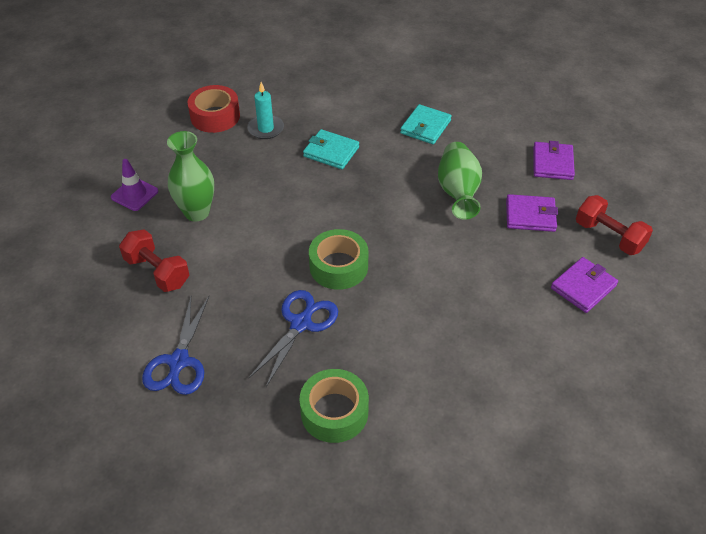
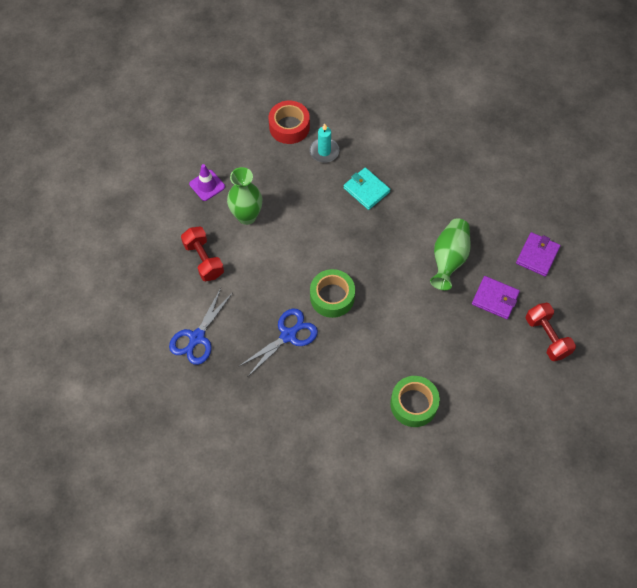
camera: 20 degrees right, 15 degrees up
green tape [300,369,369,443] -> green tape moved to [390,376,440,427]
turquoise wallet [400,104,452,144] -> none
purple wallet [551,257,618,313] -> none

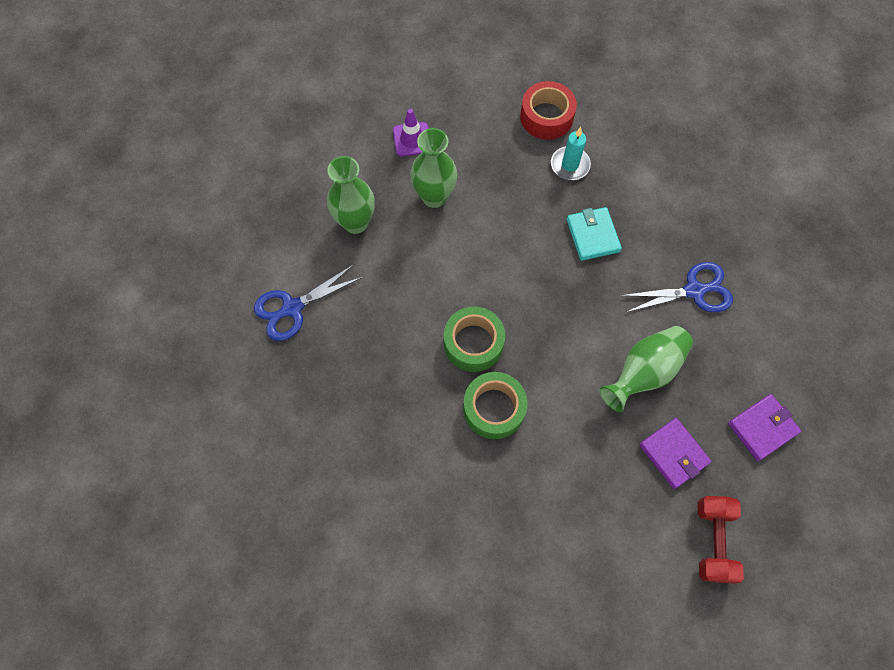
camera: 30 degrees right, 5 degrees up
red dumbbell [181,226,224,281] -> green vase [327,156,375,234]
blue scissors [238,309,318,376] -> blue scissors moved to [620,262,733,313]
green tape [390,376,440,427] -> green tape moved to [463,372,528,439]

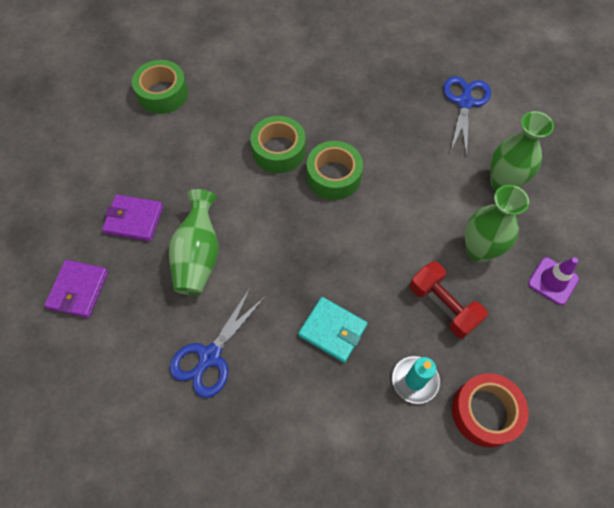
camera: 135 degrees right, 5 degrees down
red dumbbell [697,496,744,584] -> red dumbbell moved to [410,261,488,339]
none -> green tape [132,60,188,114]

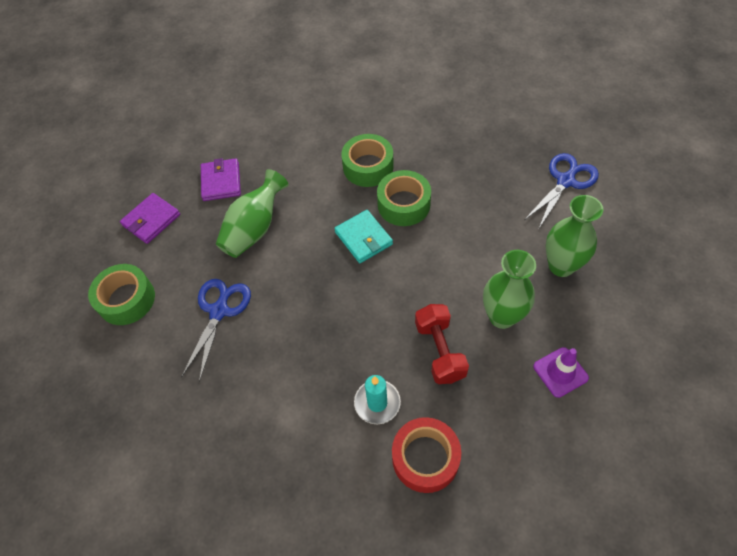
camera: 30 degrees right, 5 degrees down
purple wallet [102,194,163,242] -> purple wallet turned 45 degrees clockwise [201,158,241,201]
green tape [132,60,188,114] -> green tape moved to [88,264,155,325]
blue scissors [170,287,266,398] -> blue scissors turned 135 degrees clockwise [181,279,251,382]
turquoise wallet [298,297,368,363] -> turquoise wallet moved to [334,210,393,263]

